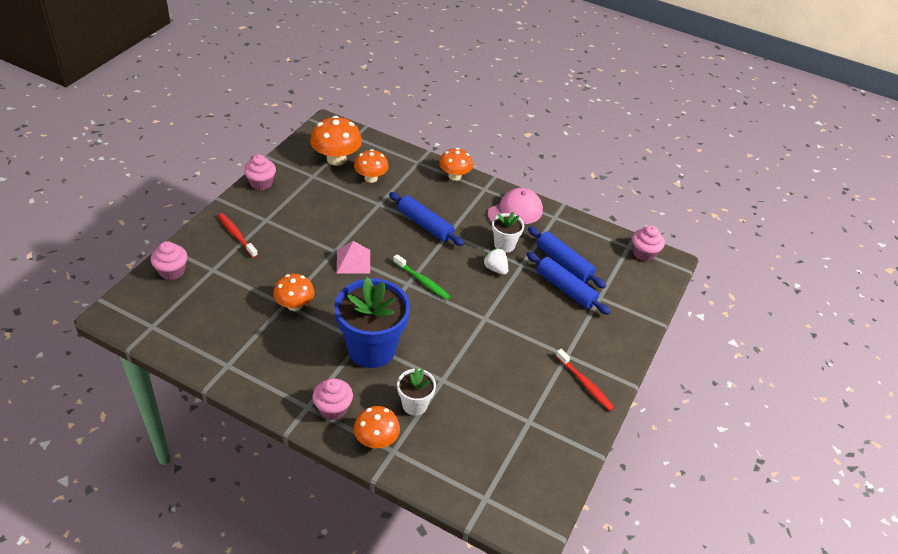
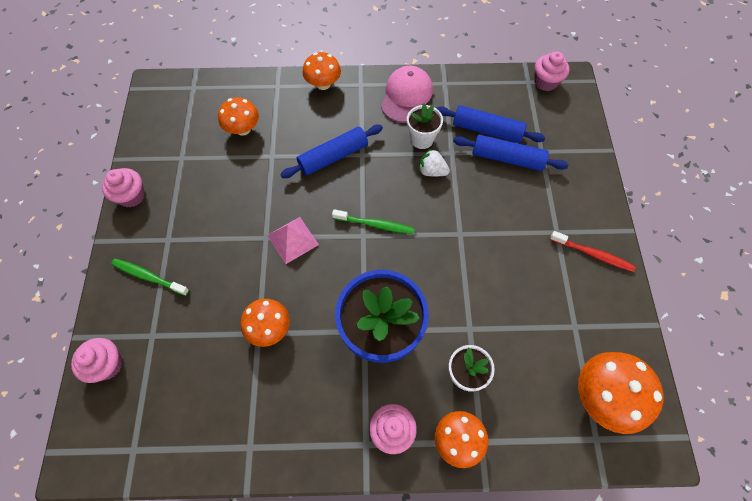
camera: 25 degrees left, 20 degrees up
red toothbrush [218,213,258,258] -> green toothbrush [111,259,189,296]
orange mushroom [310,116,362,166] -> orange mushroom moved to [578,352,664,434]
blue rolling pin [389,192,464,246] -> blue rolling pin turned 45 degrees counterclockwise [280,125,383,178]

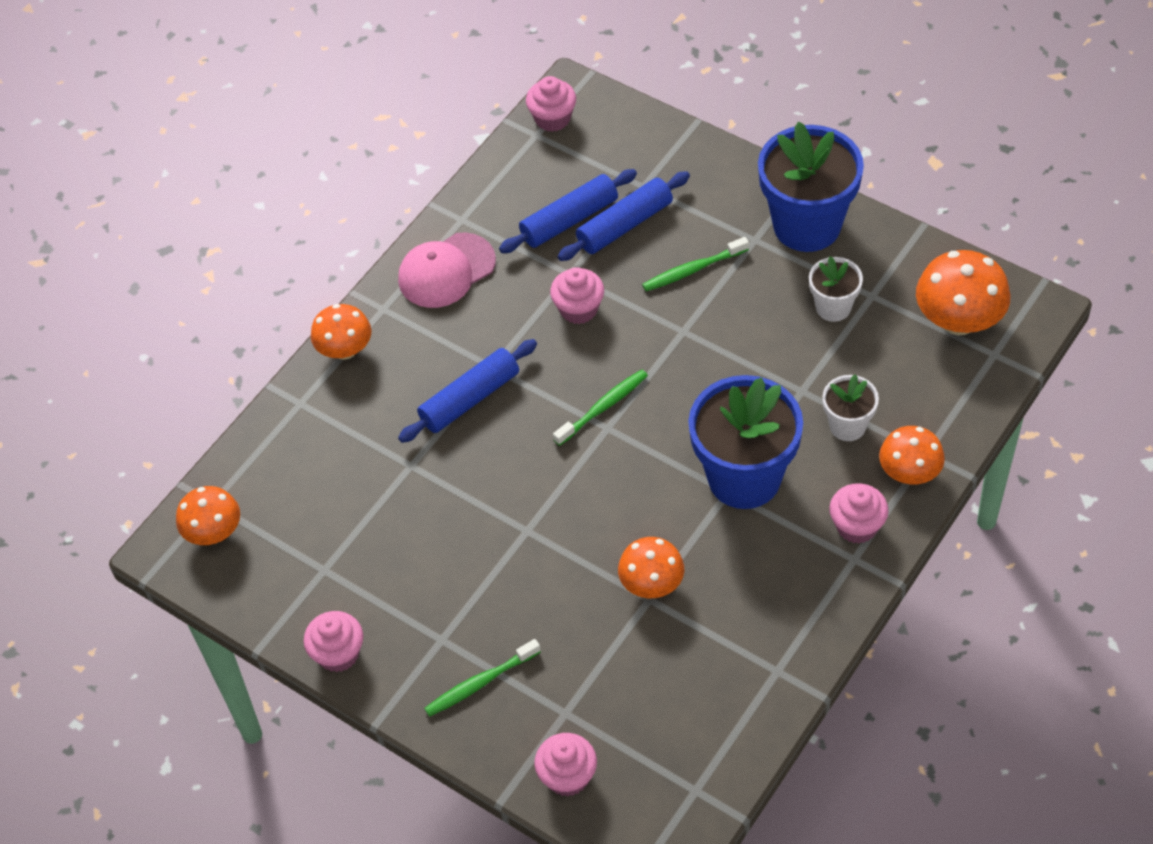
camera: 50 degrees left, 10 degrees down
orange mushroom [218,97,259,136] -> orange mushroom moved to [176,486,240,545]
pink pyramid [267,217,319,264] -> none
blue rolling pin [280,125,383,178] -> blue rolling pin turned 45 degrees clockwise [398,339,537,443]
pink cap [381,65,433,123] -> pink cap turned 90 degrees counterclockwise [398,232,496,308]
white flower pot [407,103,443,149] -> white flower pot moved to [809,256,863,322]
white strawberry [419,148,450,177] -> pink cupcake [550,267,604,324]
red toothbrush [550,231,636,272] -> blue flower pot [758,122,864,252]
none -> green toothbrush [642,237,749,291]

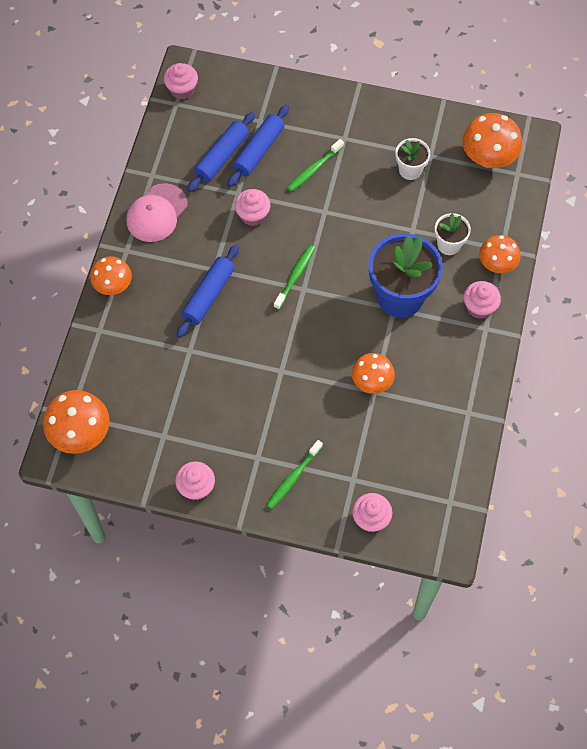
camera: 25 degrees left, 10 degrees up
orange mushroom [176,486,240,545] -> orange mushroom [43,390,110,454], size x1.51
blue flower pot [758,122,864,252] -> none

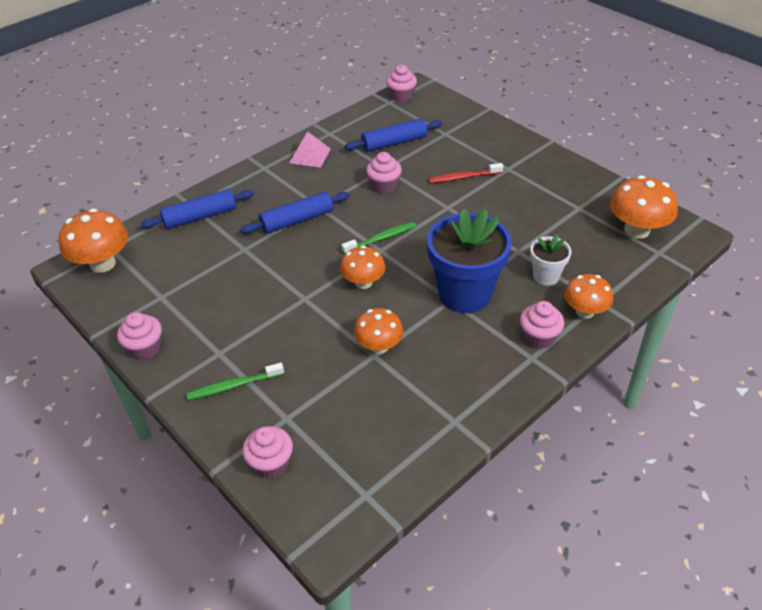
camera: 35 degrees right, 20 degrees down
orange mushroom [90,256,132,295] -> orange mushroom moved to [340,246,386,289]
pink cap [127,183,187,242] -> pink pyramid [289,131,331,168]
blue rolling pin [228,105,289,187] -> blue rolling pin moved to [140,189,254,229]
green toothbrush [287,139,344,192] -> red toothbrush [429,163,504,183]
white flower pot [395,138,430,180] -> none

